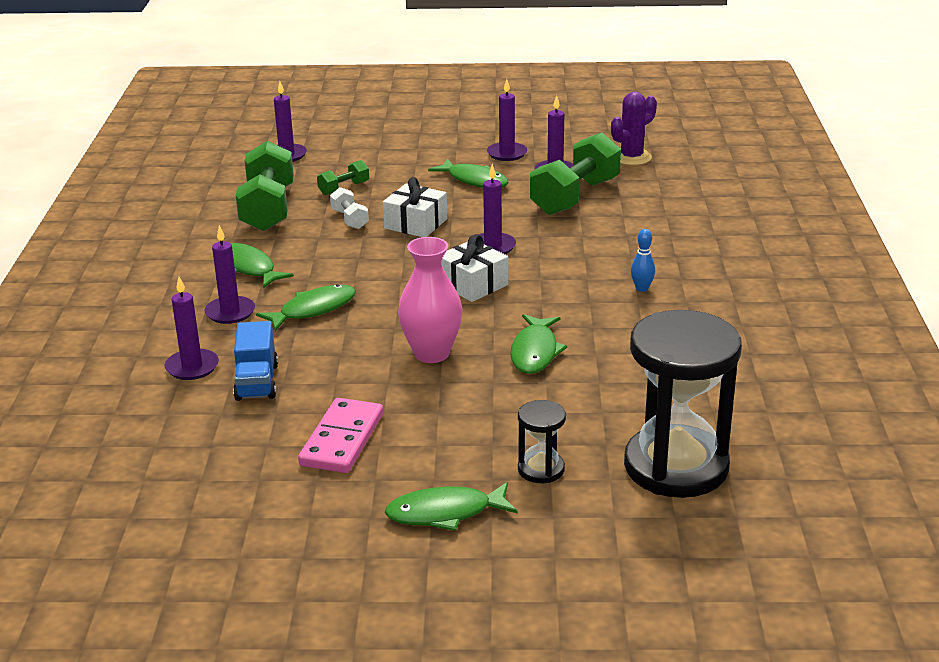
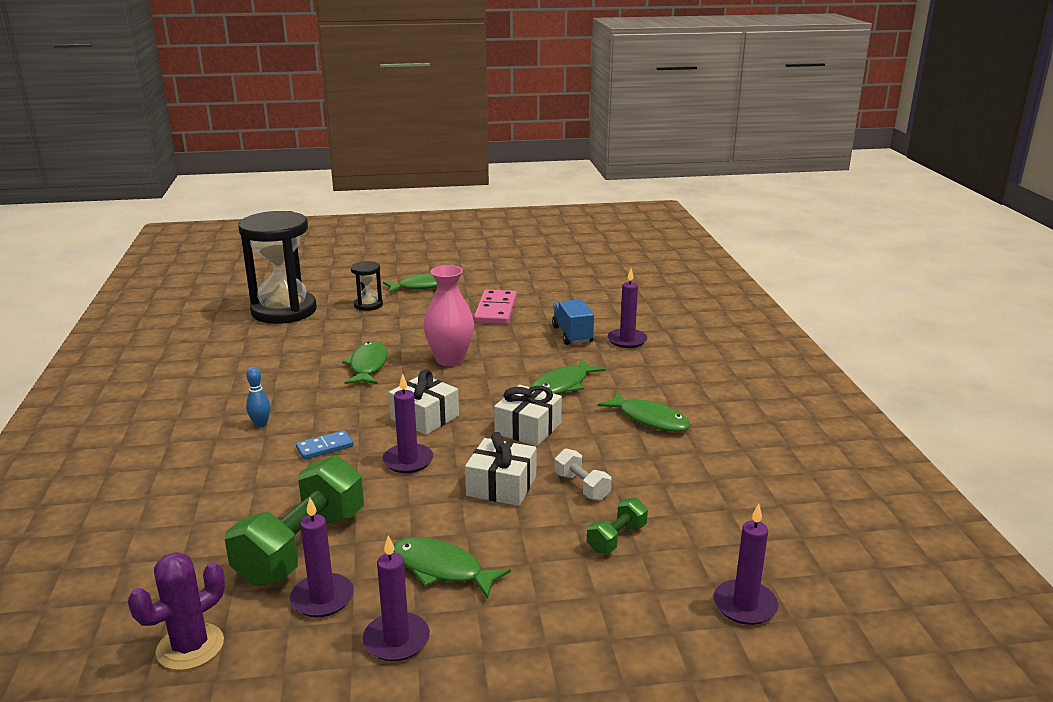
camera: 170 degrees right, 5 degrees down
purple candle [205,225,255,324] -> none
green dumbbell [236,141,294,231] -> none
none -> blue domino [296,430,354,459]
none -> white gift [494,385,562,446]

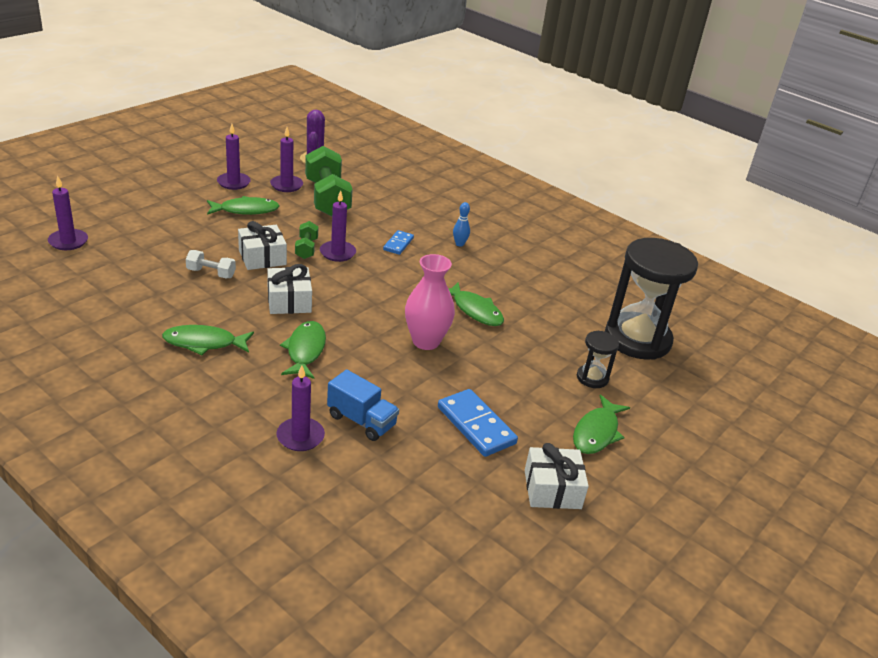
camera: 135 degrees right, 10 degrees up
white gift [389,369,459,435] -> white gift moved to [525,443,589,509]
pink domino [474,290,517,325] -> blue domino [438,389,518,457]
green dumbbell [587,498,648,553] -> green dumbbell moved to [295,221,318,259]

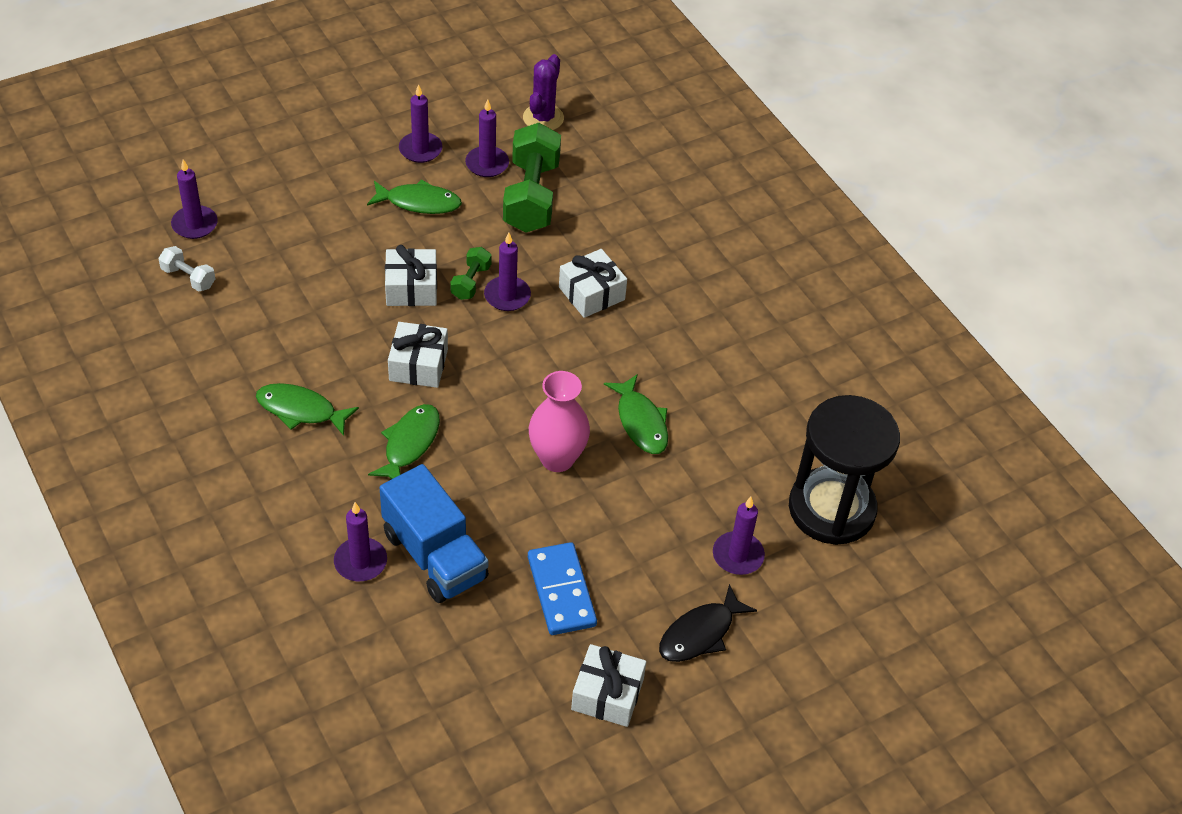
camera: 20 degrees right, 15 degrees up
white dumbbell [186,250,236,278] -> white dumbbell moved to [158,246,215,291]
blue truck [327,369,399,441] -> blue truck [380,464,489,603], size x1.54
blue domino [383,230,414,255] -> white gift [559,249,627,318]
blue bowling pin [453,202,470,247] -> none
green fish [573,395,630,454] -> black fish [659,584,757,662]
black hourglass [577,331,619,388] -> purple candle [713,497,765,575]

